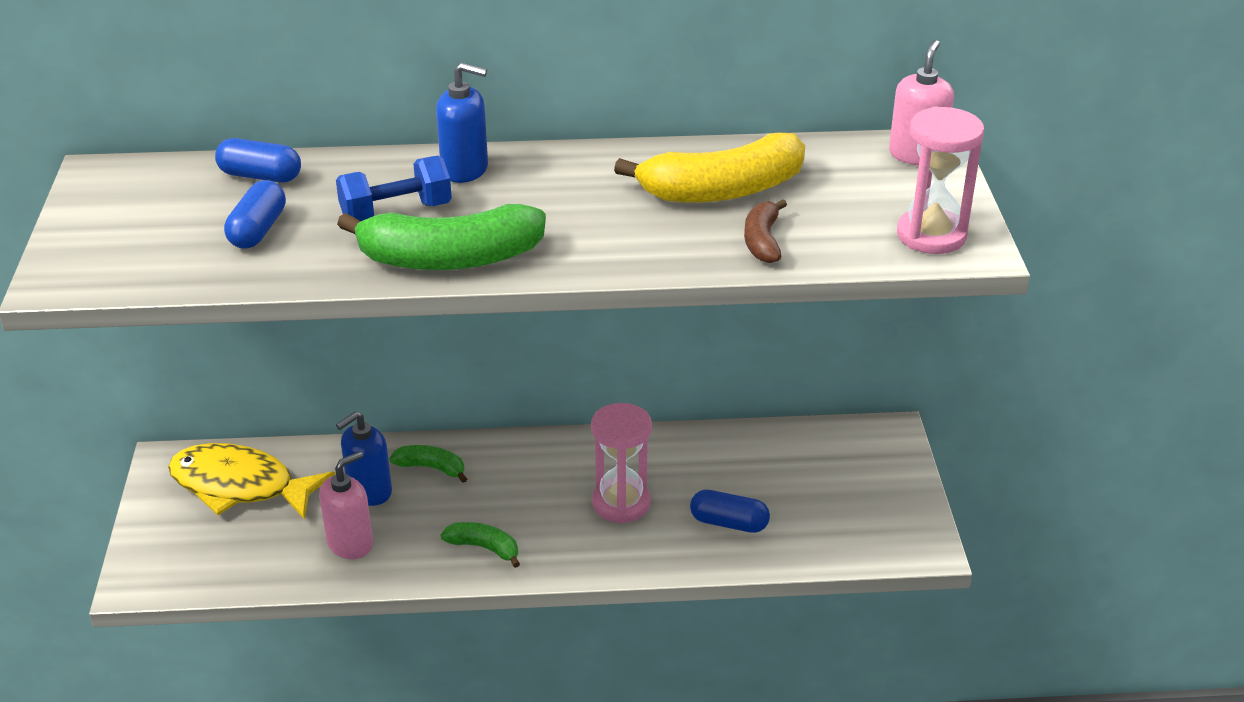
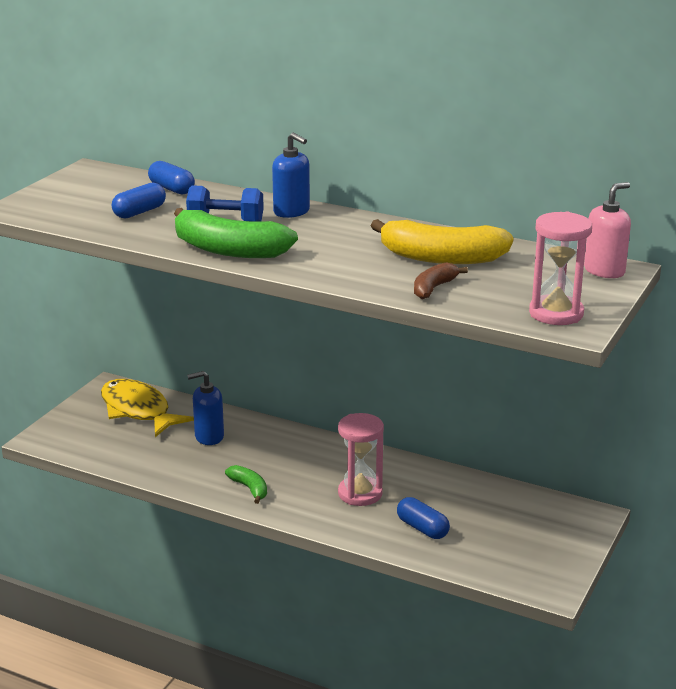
camera: 30 degrees right, 10 degrees down
pink soap dispenser [319,451,373,559] -> none
green banana [389,445,467,483] -> none

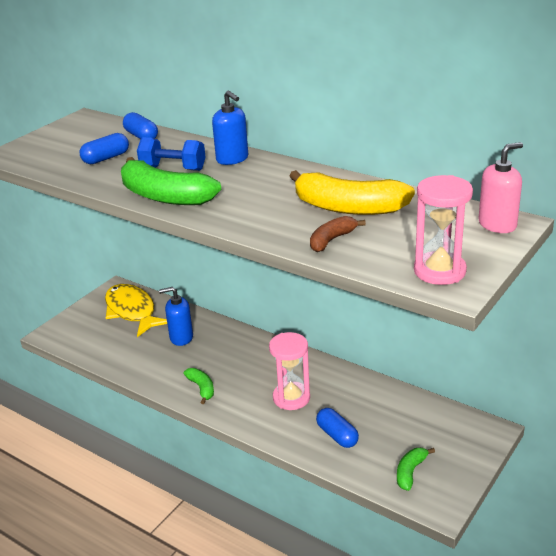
camera: 10 degrees right, 5 degrees up
none -> green banana [397,448,435,491]

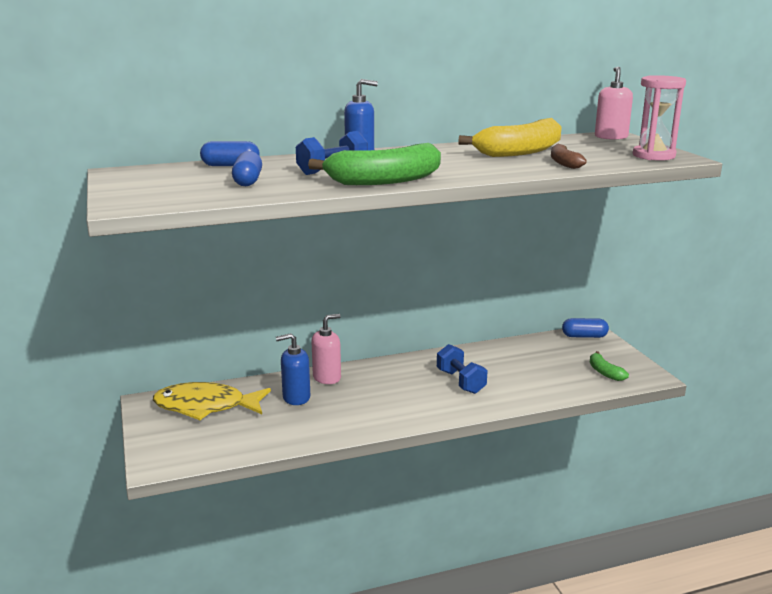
camera: 55 degrees left, 10 degrees down
blue soap dispenser [159,287,193,346] -> blue soap dispenser turned 45 degrees clockwise [276,333,310,405]
green banana [184,368,214,404] -> none
pink hourglass [269,332,310,410] -> blue dumbbell [437,344,488,394]
blue capsule [316,408,359,448] -> blue capsule moved to [562,318,609,338]
none -> pink soap dispenser [311,314,341,384]

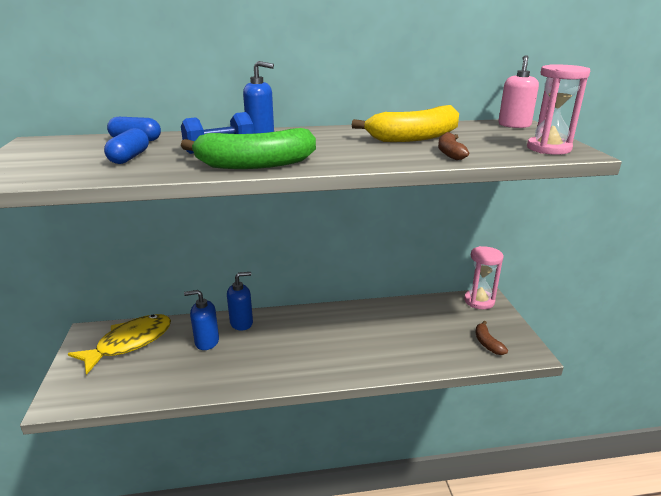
camera: 10 degrees right, 5 degrees up
yellow fish [153,382,271,420] -> yellow fish turned 120 degrees clockwise [68,314,171,375]
pink soap dispenser [311,314,341,384] -> blue soap dispenser [227,272,253,331]
blue dumbbell [437,344,488,394] -> none
blue capsule [562,318,609,338] -> pink hourglass [464,246,504,309]
green banana [590,351,629,381] -> brown banana [476,321,508,355]

